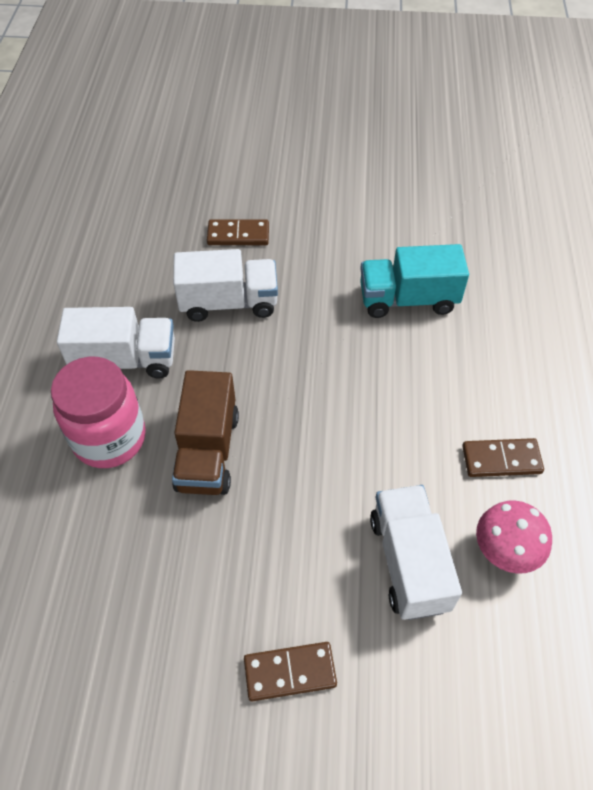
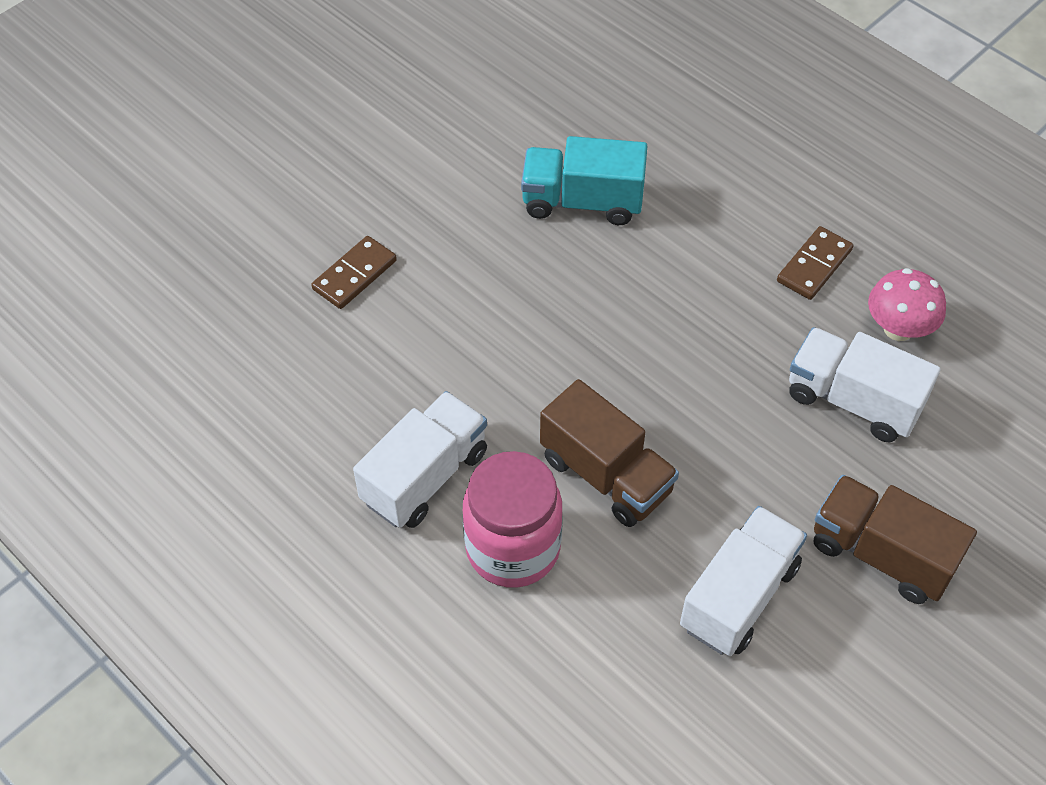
camera: 50 degrees left, 0 degrees up
white truck [173,249,278,322] -> white truck moved to [680,506,807,656]
brown domino [244,642,337,701] -> brown truck [814,475,977,604]
turquoise truck [360,244,469,318] -> turquoise truck turned 60 degrees clockwise [521,136,647,225]

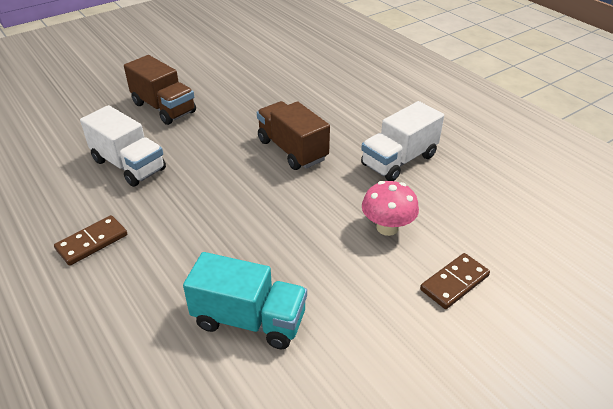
camera: 170 degrees left, 15 degrees down
pink jar [463,451,563,588] -> none
white truck [680,506,807,656] -> none
pink mushroom [868,268,946,341] -> pink mushroom moved to [362,181,419,236]

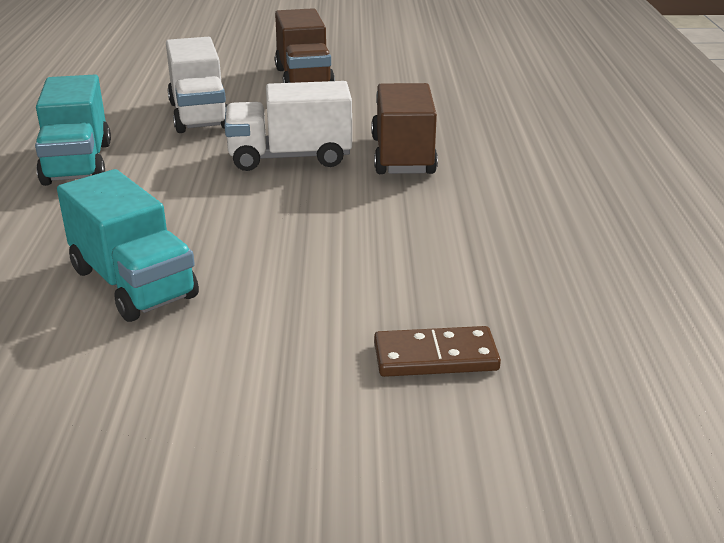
camera: 35 degrees right, 10 degrees down
brown domino [54,215,127,266] -> turquoise truck [35,75,111,186]
white truck [361,101,444,181] -> white truck moved to [225,81,352,171]
pink mushroom [362,181,419,236] -> none

